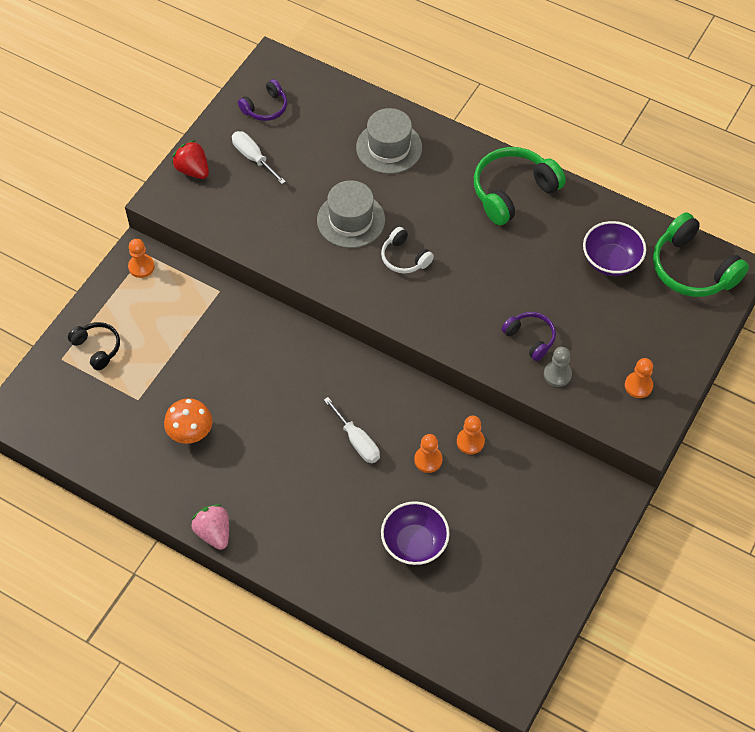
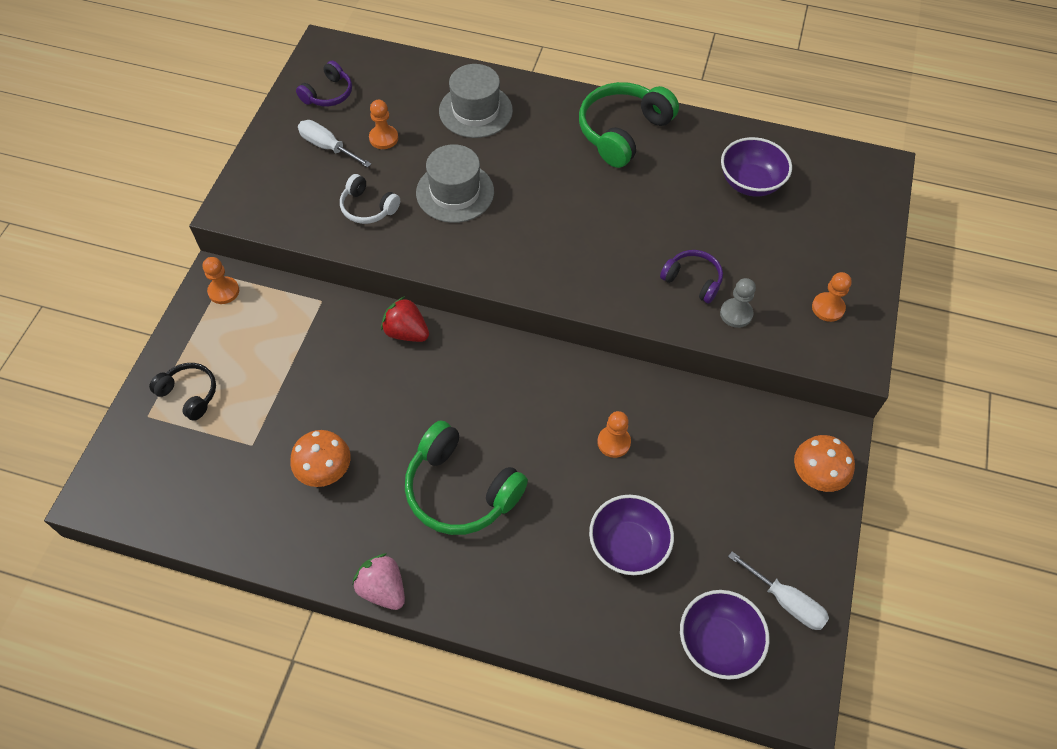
camera: 15 degrees left, 0 degrees up
red strawberry [172,140,209,179] -> red strawberry moved to [381,296,429,342]
white screwdriver [324,397,380,463] -> white screwdriver moved to [728,551,829,630]
white headphones [381,227,434,273] -> white headphones moved to [340,174,400,224]
orange pawn [457,416,485,454] -> orange pawn moved to [369,100,398,149]
green headphones [653,212,749,297] -> green headphones moved to [405,421,528,535]
none -> purple bowl [680,590,769,680]
none -> orange mushroom [794,435,855,492]

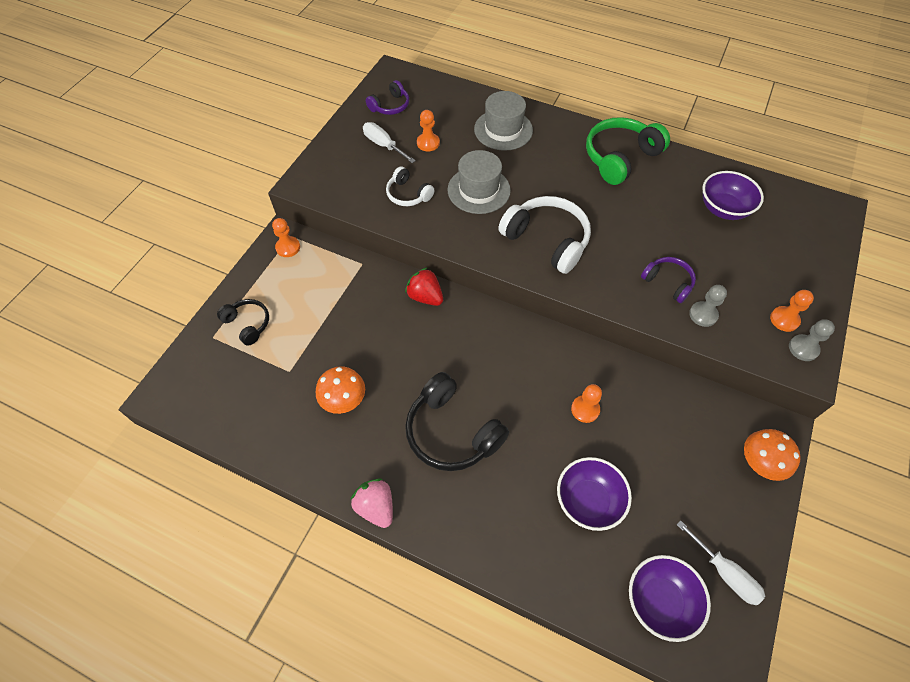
camera: 10 degrees right, 0 degrees up
green headphones [405,421,528,535] -> black headphones [405,372,509,471]
none -> white headphones [498,196,591,274]
none -> grey pawn [789,319,835,361]

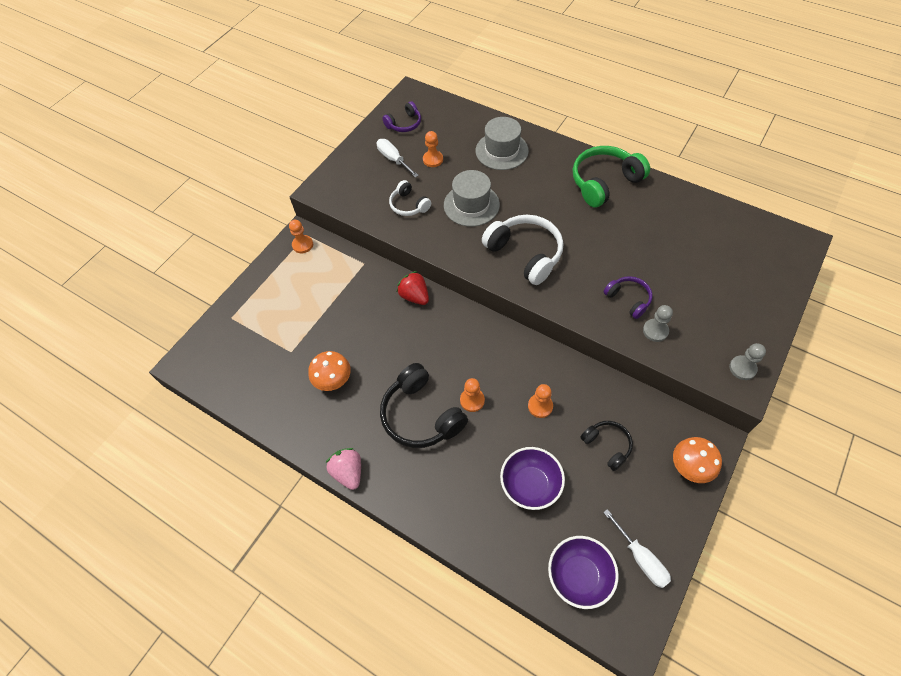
camera: 10 degrees right, 0 degrees up
black headphones [217,299,269,346] -> black headphones moved to [580,421,633,471]
purple bowl [702,171,764,220] -> none
orange pawn [770,290,814,332] -> orange pawn moved to [460,378,485,412]

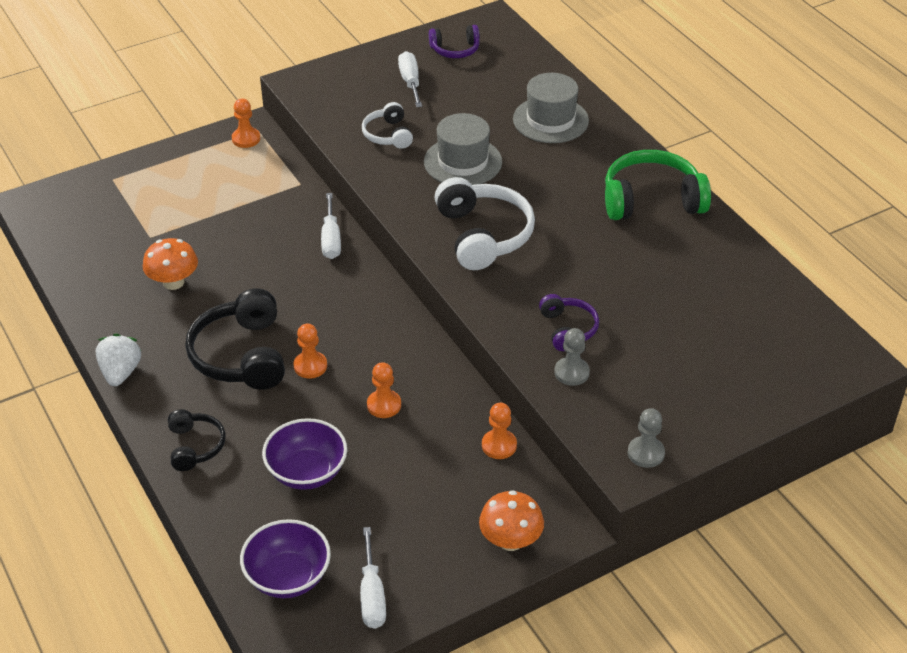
camera: 25 degrees right, 15 degrees down
pink strawberry [326,448,361,490] -> white strawberry [96,334,141,386]
red strawberry [397,271,429,305] -> white screwdriver [321,193,341,259]
orange pawn [423,131,443,167] -> orange pawn moved to [482,403,517,459]
black headphones [580,421,633,471] -> black headphones moved to [168,409,226,471]

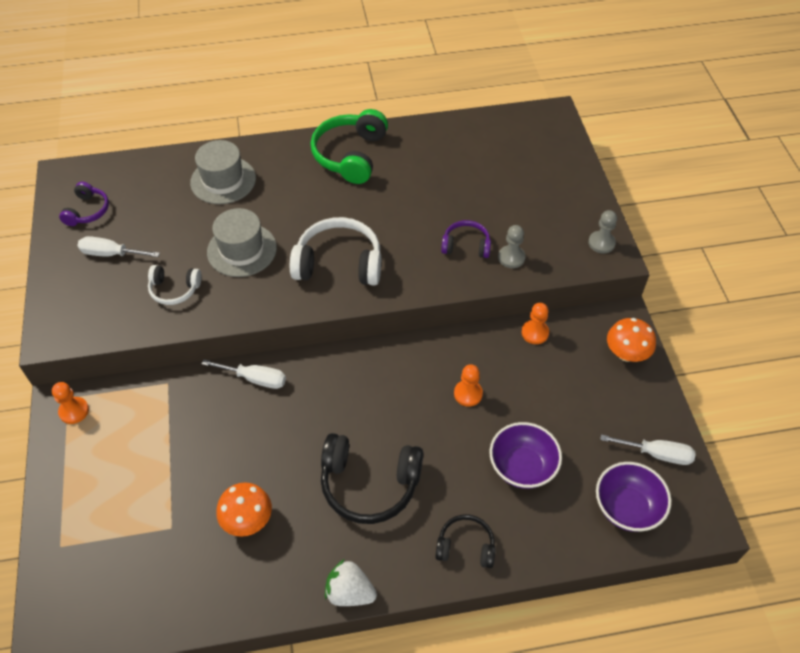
camera: 70 degrees left, 10 degrees up
orange pawn [293,324,327,379] -> none

